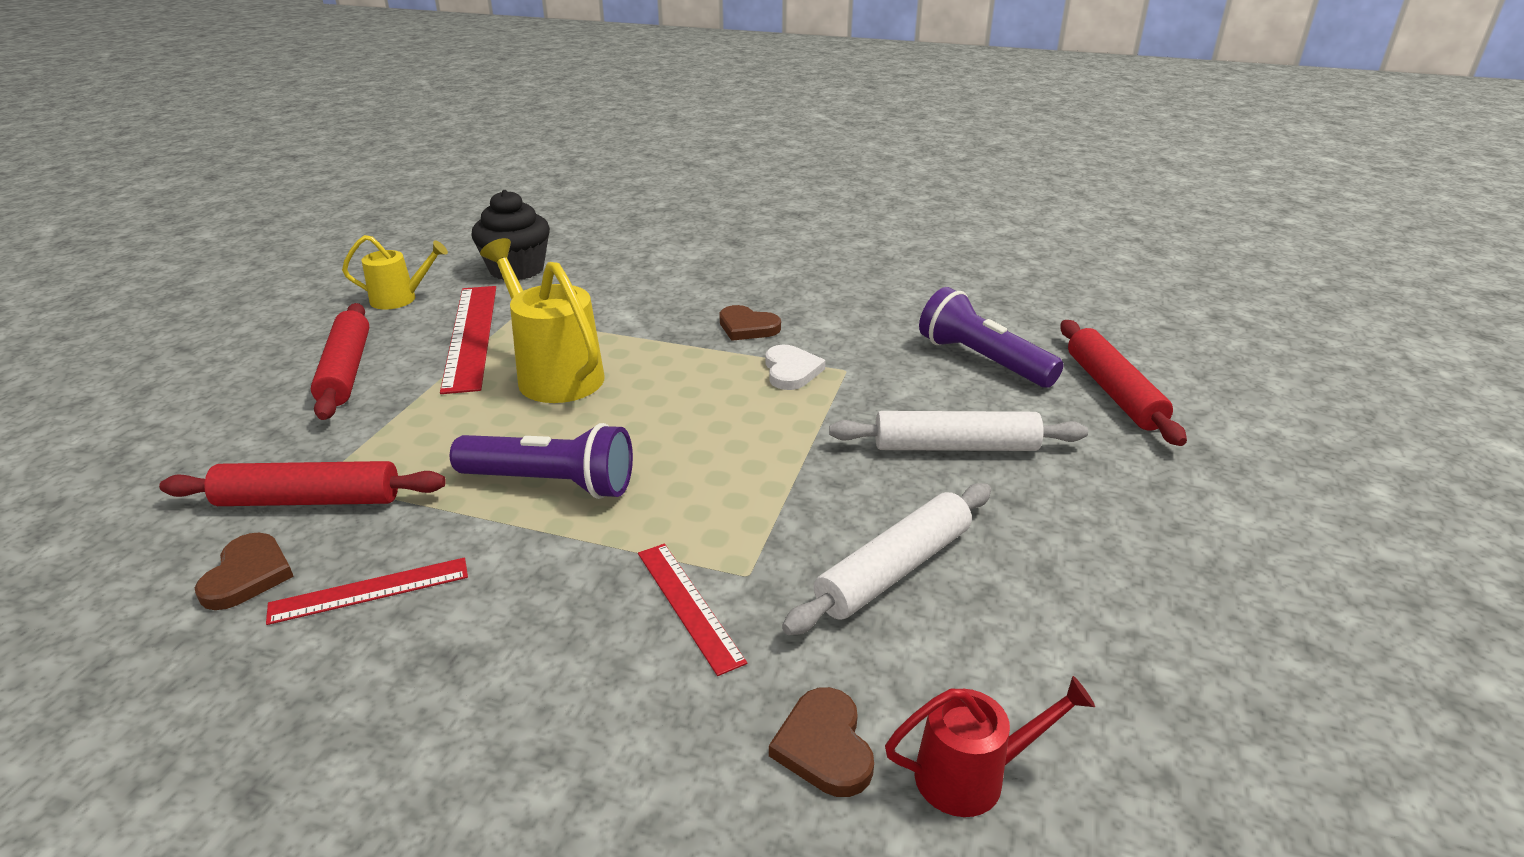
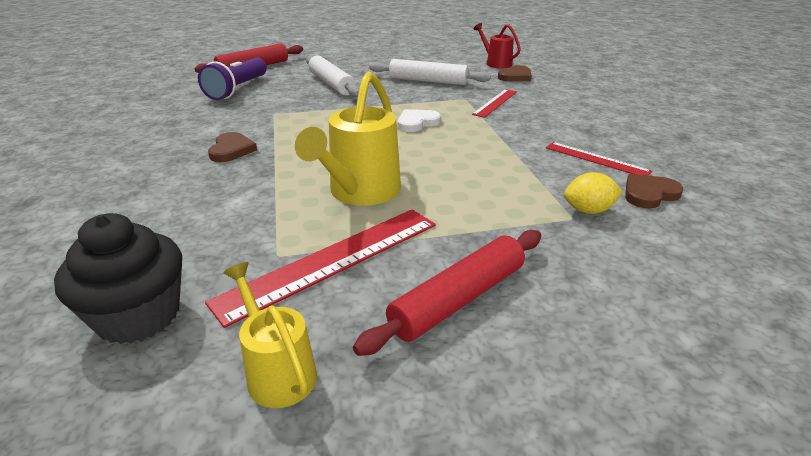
camera: 120 degrees left, 0 degrees up
red rolling pin [159,461,446,506] -> yellow lemon [564,172,623,214]
purple flashlight [450,423,633,499] -> none
white heart [765,345,826,390] -> white heart moved to [398,109,441,132]

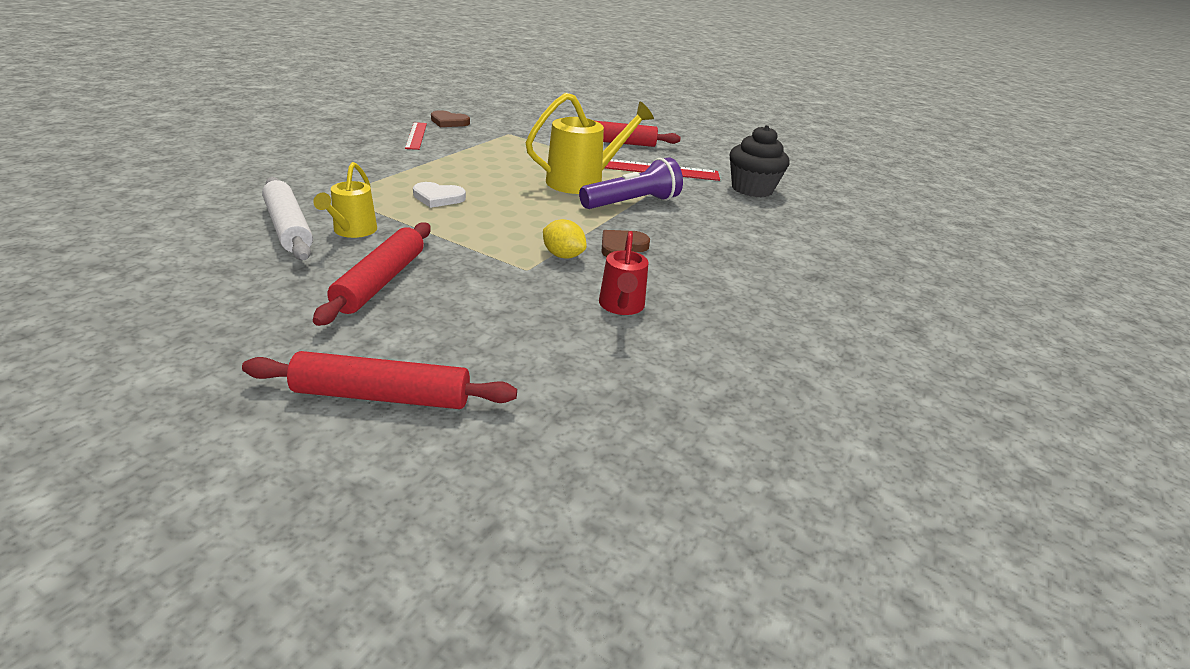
camera: 140 degrees left, 0 degrees up
purple flashlight [198,58,267,100] -> purple flashlight moved to [579,158,683,209]
yellow watering can [223,262,317,408] -> yellow watering can moved to [313,162,377,238]
white rolling pin [306,56,359,97] -> red rolling pin [313,222,431,326]
red ruler [472,89,517,118] -> none
red watering can [474,23,521,69] -> red watering can moved to [599,231,649,315]
brown heart [498,65,532,81] -> none
yellow lemon [564,172,623,214] -> yellow lemon moved to [543,219,587,259]

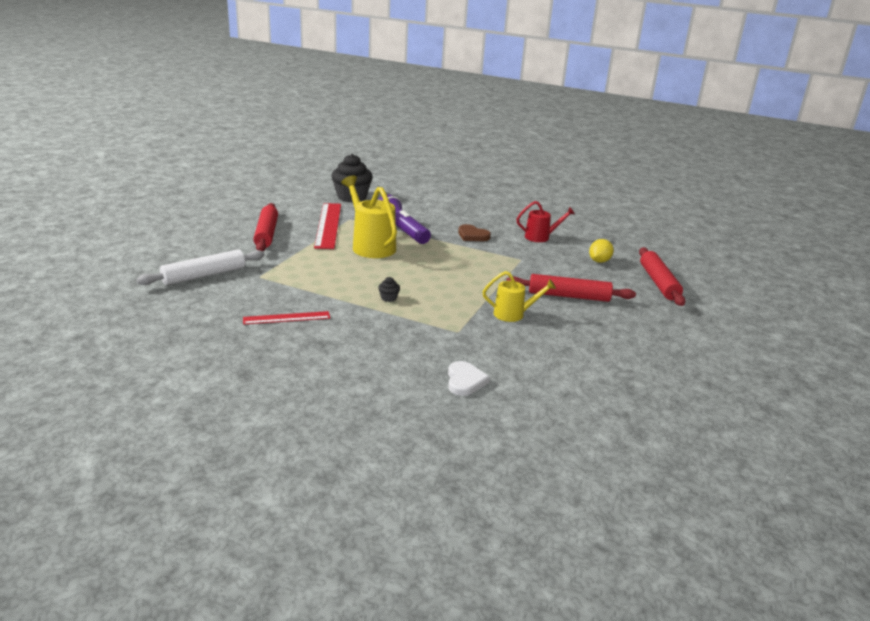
camera: 95 degrees left, 5 degrees down
white rolling pin [262,177,313,260] -> white rolling pin moved to [136,249,265,285]
white heart [413,182,466,208] -> white heart moved to [448,361,490,396]
brown heart [431,110,470,127] -> none
yellow lemon [543,219,587,259] -> yellow lemon moved to [589,239,614,263]
none -> black cupcake [378,277,400,302]

